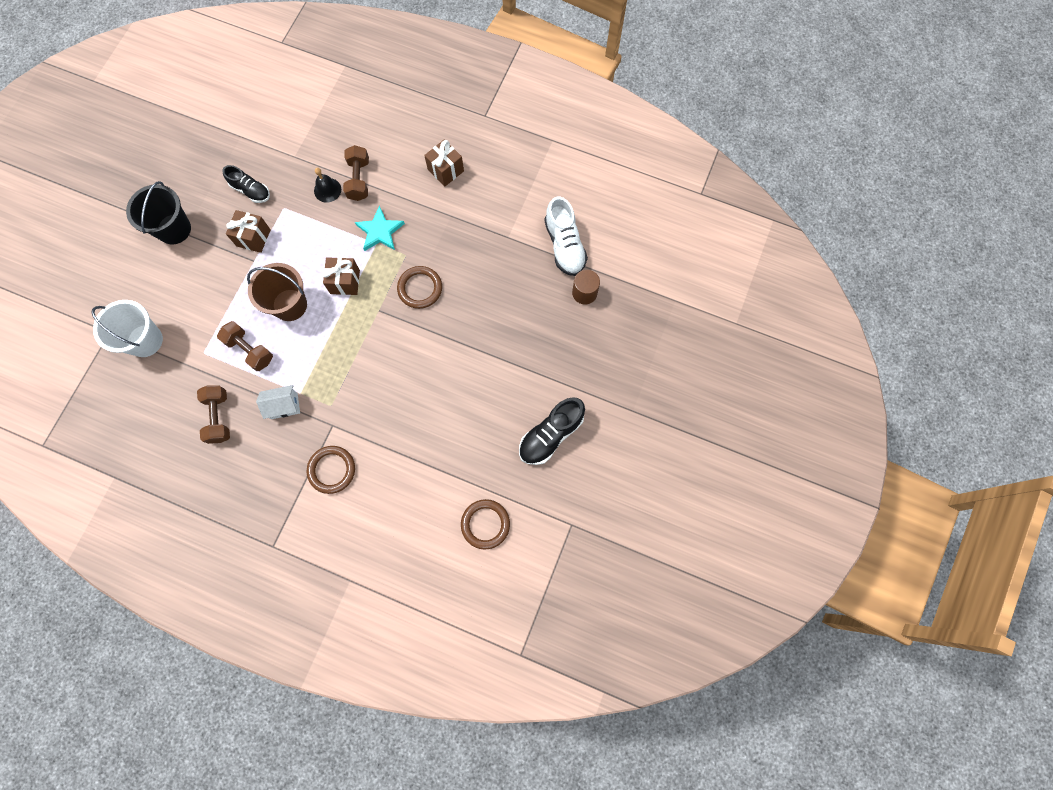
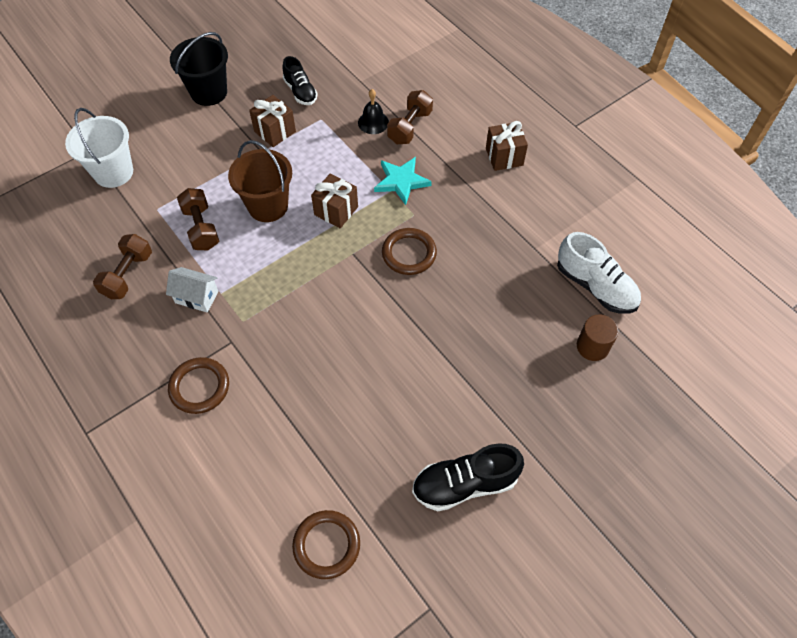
camera: 30 degrees right, 15 degrees down
white shoe [545,196,588,276] -> white shoe turned 60 degrees counterclockwise [557,232,641,314]

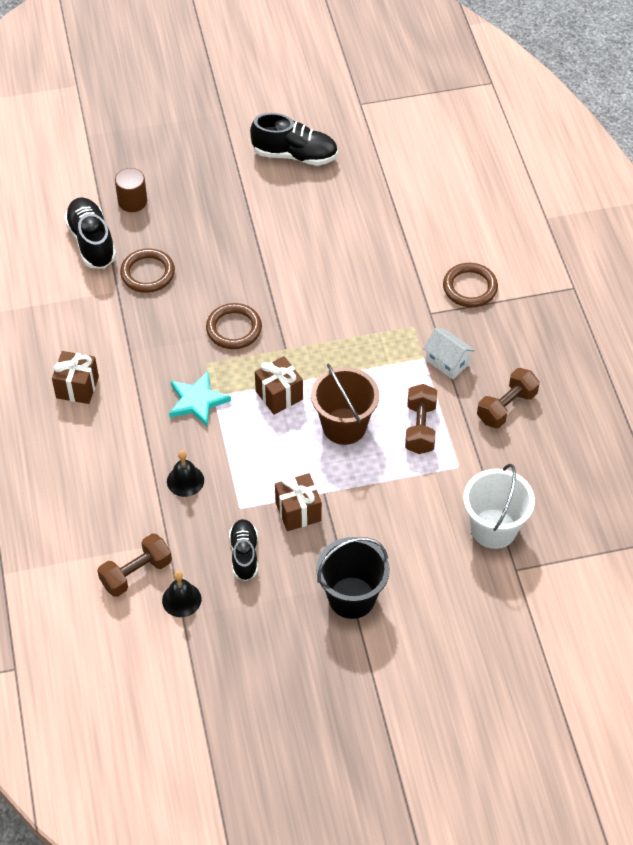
camera: 155 degrees left, 5 degrees down
brown ring [292,510,360,579] -> brown ring moved to [120,248,175,293]
brown dumbbell [387,90,433,144] -> brown dumbbell moved to [97,533,172,597]
white shoe [557,232,641,314] -> black shoe [64,197,116,269]
none -> black bell [162,571,201,617]

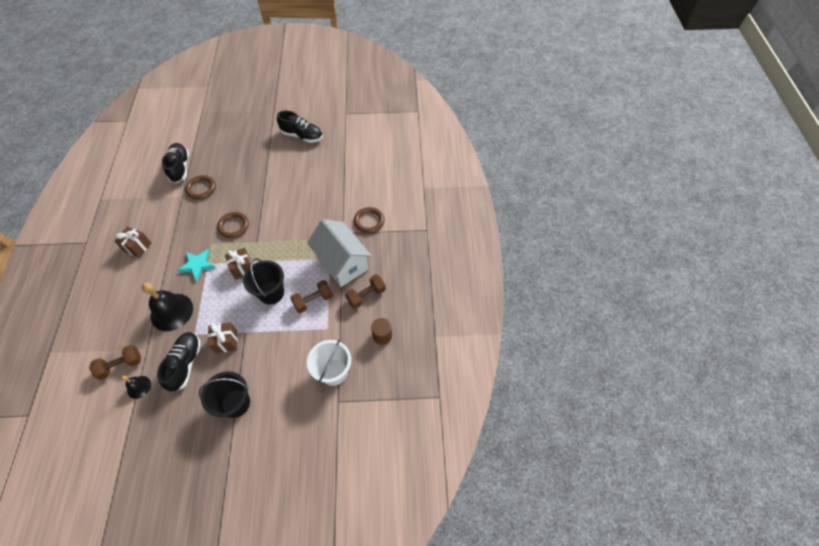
camera: 10 degrees right, 5 degrees up
brown cylinder [115,168,147,212] -> brown cylinder moved to [371,318,392,345]
black bell [167,451,204,497] -> black bell [142,283,193,331], size x1.93
black shoe [229,519,258,581] -> black shoe [157,332,201,392], size x1.52
brown bucket [311,364,379,445] -> black bucket [243,258,284,304]
brown dumbbell [405,384,437,454] -> brown dumbbell turned 45 degrees clockwise [290,280,333,313]
white house [423,328,475,379] -> white house [307,219,371,287], size x2.17

